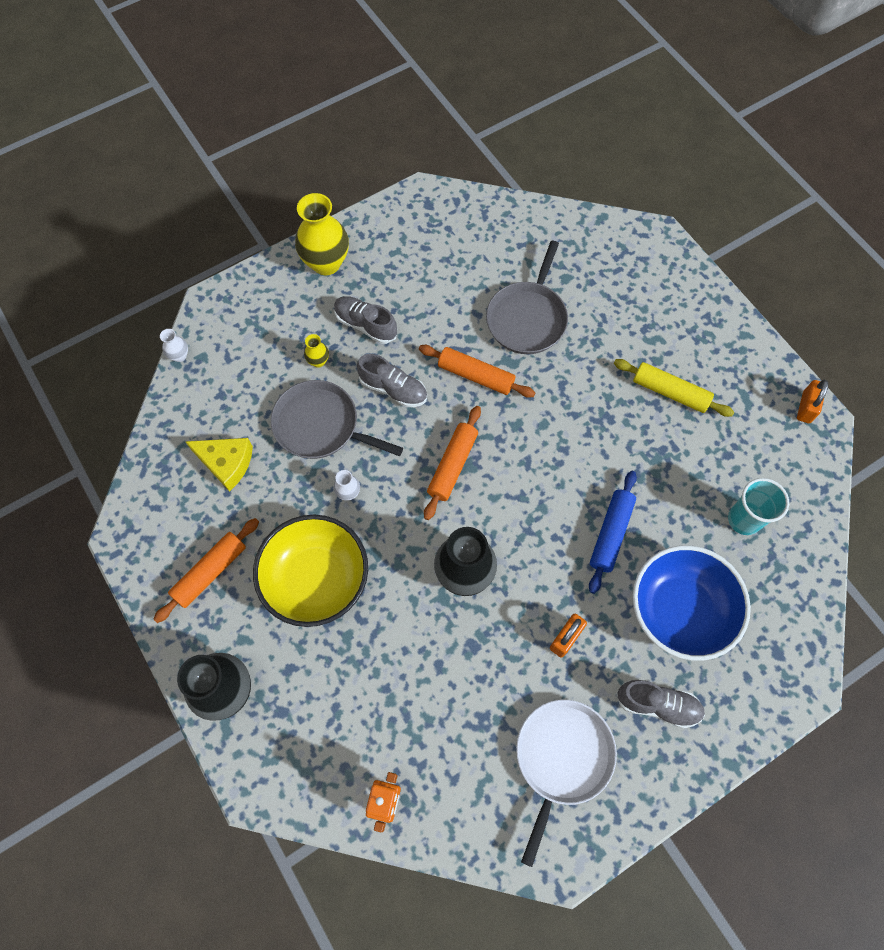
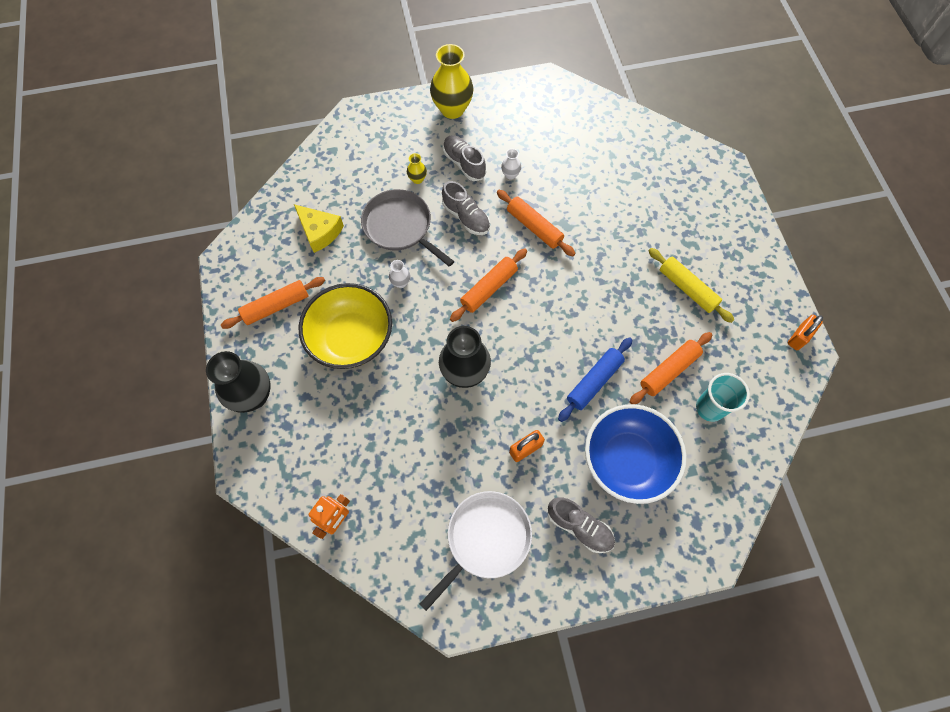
camera: 20 degrees right, 0 degrees up
white vase [160,329,188,362] -> white vase moved to [501,149,521,180]
grey pan [486,241,568,354] -> none
none -> orange rolling pin [630,332,712,404]

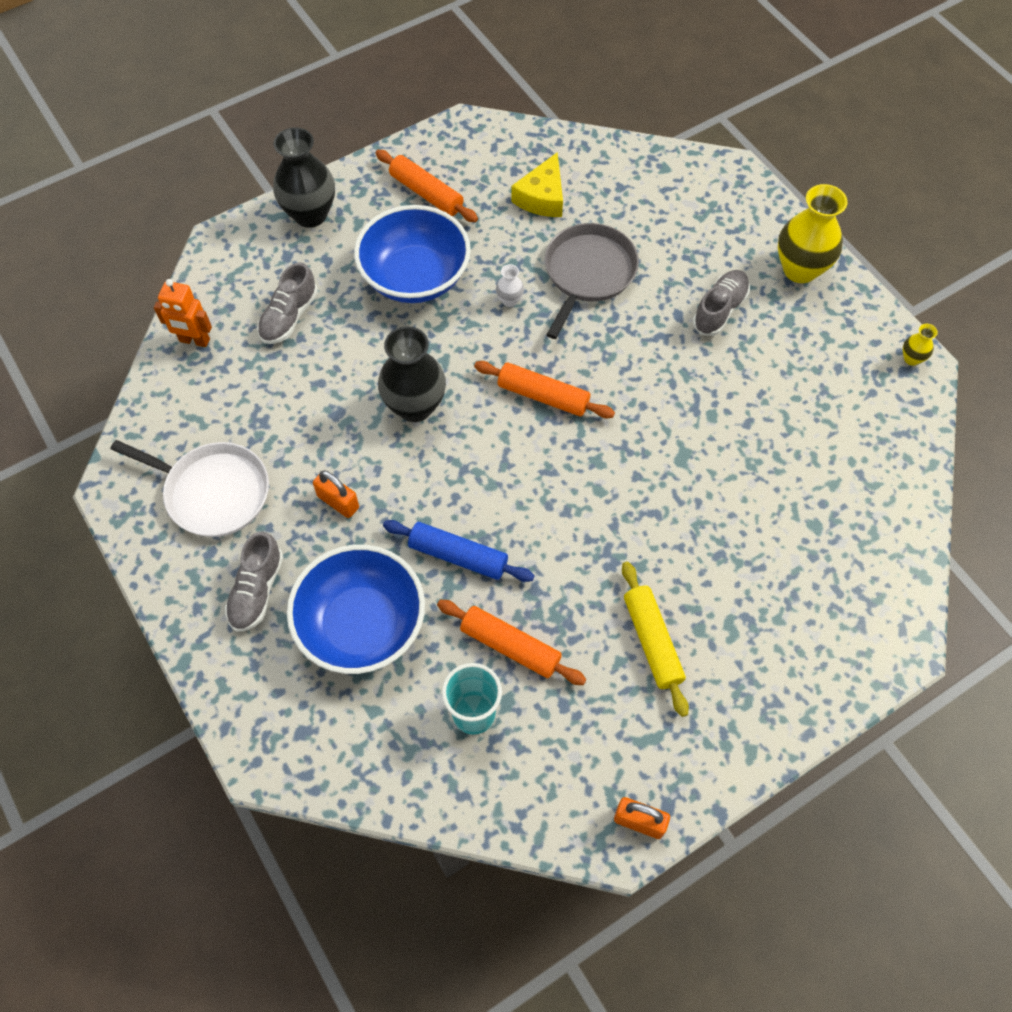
camera: 70 degrees right, 5 degrees down
yellow bowl [298,283,392,369] -> blue bowl [354,205,471,303]
yellow vase [407,153,427,184] -> yellow vase moved to [903,324,938,366]
grey shoe [442,181,490,235] -> grey shoe moved to [257,262,318,344]
orange rolling pin [497,190,576,256] -> none
white vase [501,149,521,180] -> none
yellow rolling pin [649,248,734,323] -> yellow rolling pin turned 45 degrees counterclockwise [622,561,689,717]

